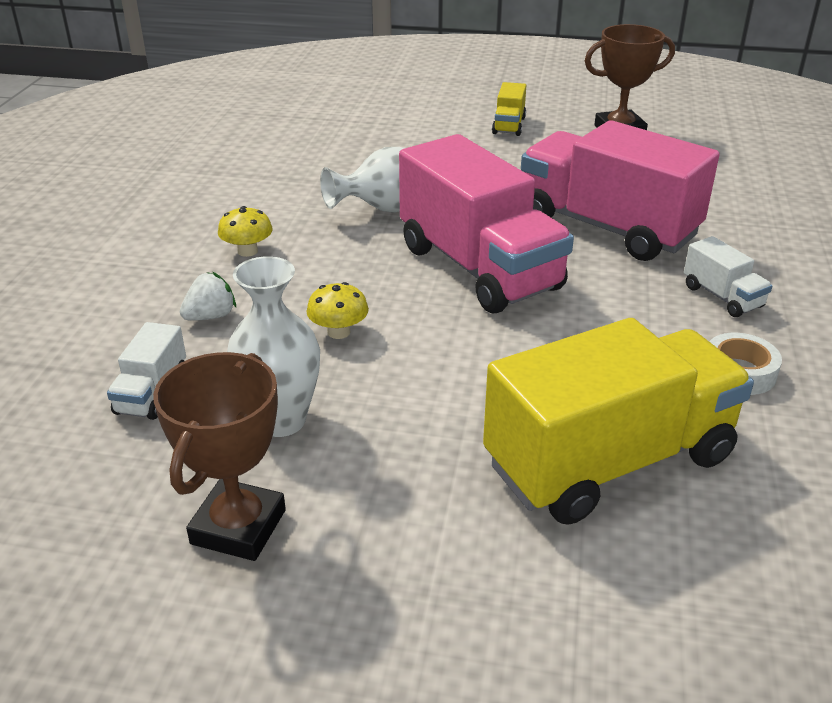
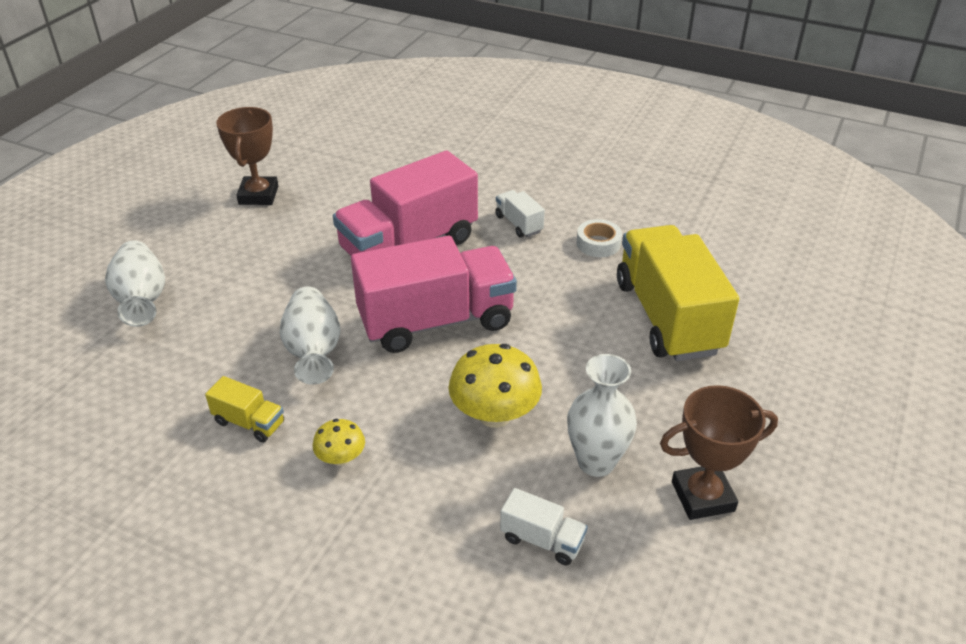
camera: 75 degrees left, 5 degrees up
brown trophy [153,352,286,561] -> brown trophy turned 45 degrees counterclockwise [660,385,778,520]
white strawberry [180,272,236,321] -> none
yellow mushroom [307,282,369,339] -> yellow mushroom [448,344,542,428], size x1.85
yellow truck [492,82,526,136] -> yellow truck moved to [205,376,284,442]
white truck [684,236,772,317] -> white truck turned 105 degrees counterclockwise [495,190,545,238]
none -> white vase [105,240,165,327]

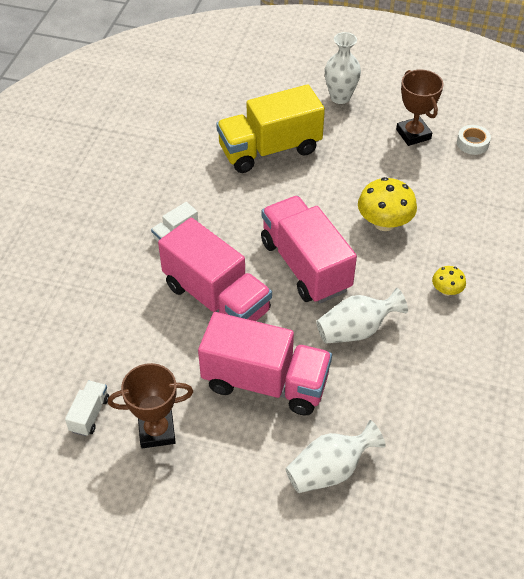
camera: 100 degrees left, 10 degrees up
yellow truck [205,376,284,442] -> none
white truck [500,488,588,565] -> white truck moved to [65,380,109,436]
white vase [567,354,637,477] -> white vase moved to [325,32,361,104]
white tape [577,219,622,257] -> white tape moved to [457,125,491,155]
none -> pink truck [198,312,332,416]

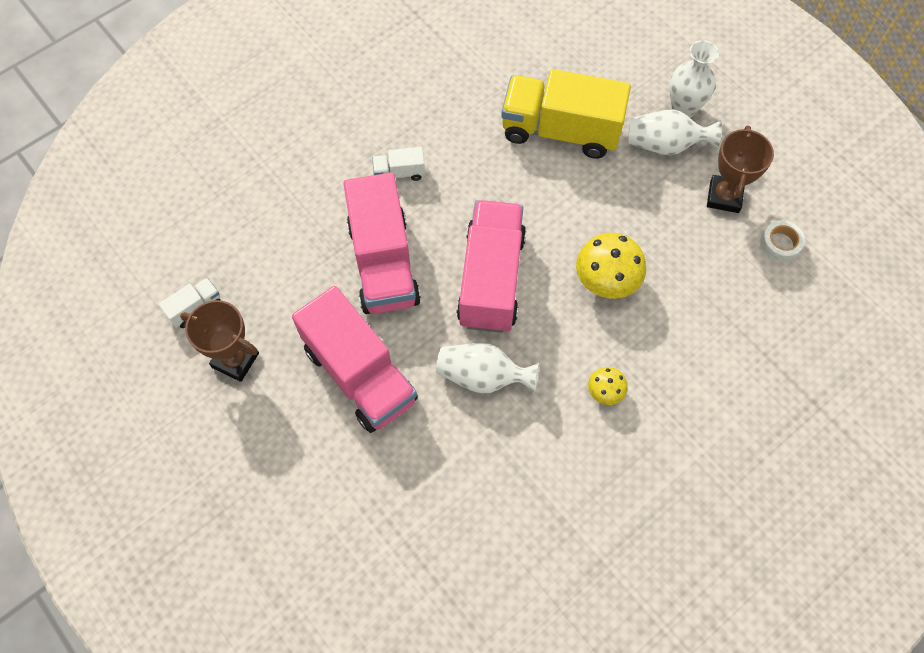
camera: 35 degrees right, 15 degrees up
white vase [285,420,386,493] -> white vase moved to [628,109,722,155]

